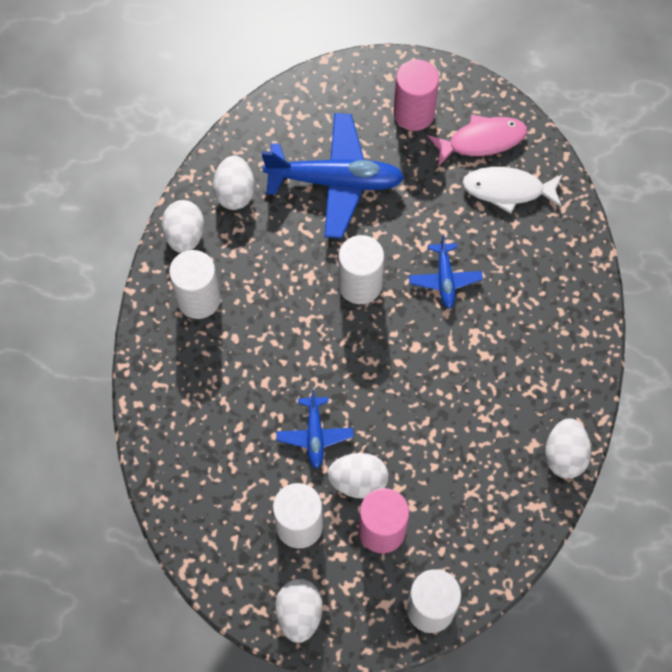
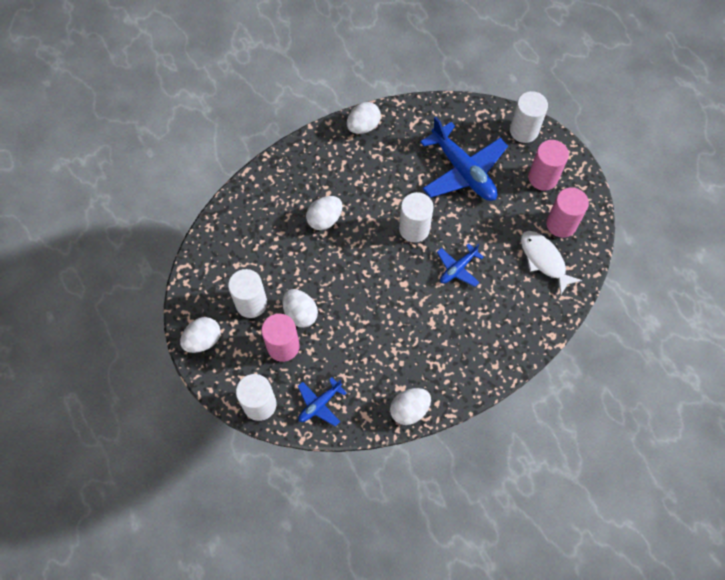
camera: 50 degrees right, 0 degrees up
white cylinder [169,250,221,319] -> white cylinder moved to [510,91,548,143]
white egg [213,156,255,210] -> white egg moved to [306,196,343,230]
blue plane [276,389,354,469] -> blue plane moved to [298,377,347,426]
pink fish [428,114,527,167] -> pink cylinder [546,187,589,238]

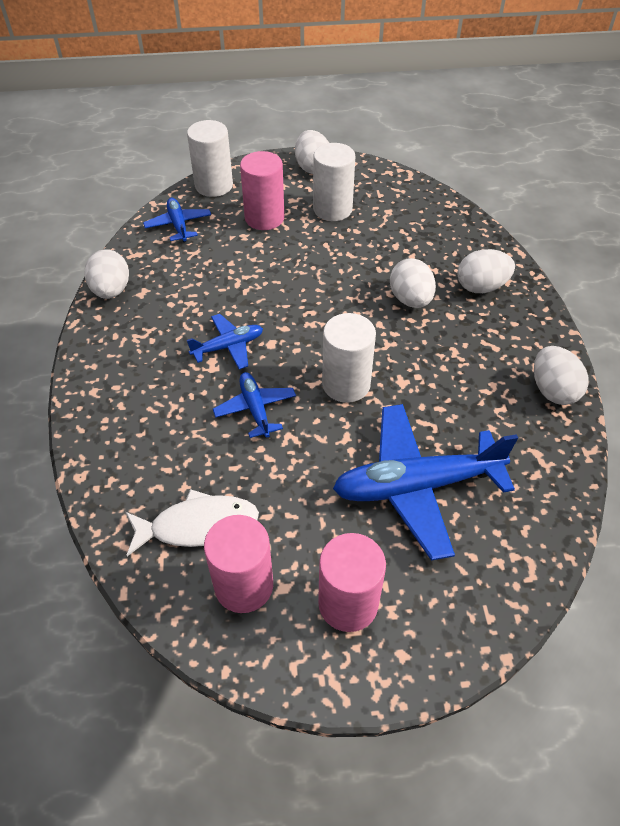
camera: 115 degrees right, 15 degrees down
white egg [282,289,318,328] -> white egg moved to [457,249,515,293]
white cylinder [510,91,548,143] -> none
none -> blue plane [187,314,263,369]

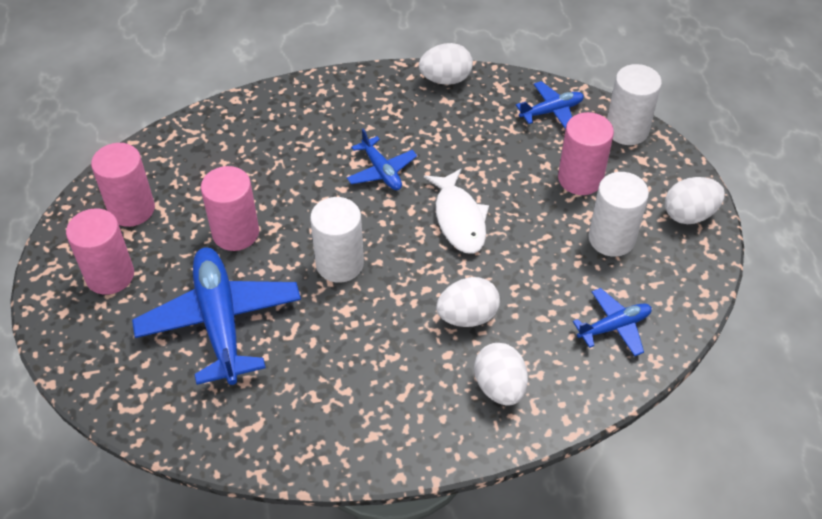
camera: 85 degrees right, 0 degrees up
white fish [126,489,259,556] -> white fish moved to [424,169,489,254]
blue plane [213,372,296,438] -> blue plane moved to [573,288,652,356]
white egg [534,346,589,405] -> none
none -> pink cylinder [201,166,259,251]

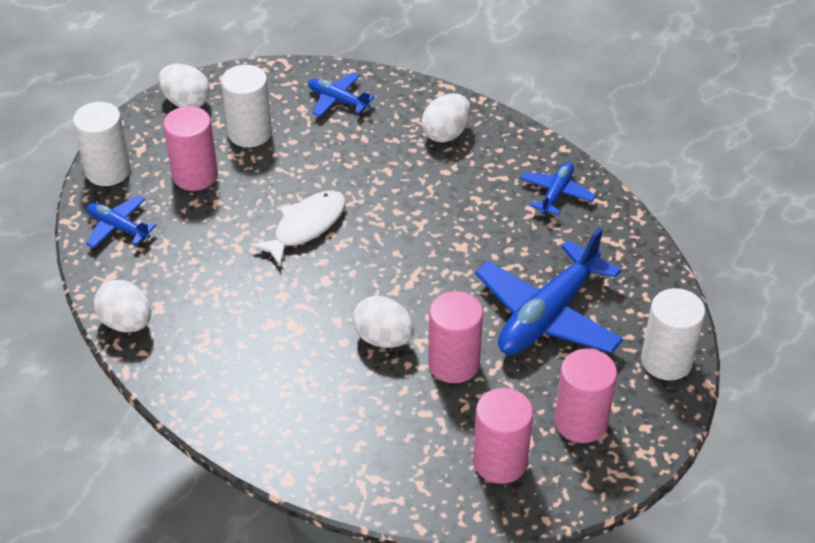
camera: 125 degrees left, 5 degrees down
white cylinder [310,197,364,283] -> white cylinder moved to [641,288,705,380]
blue plane [347,129,417,190] -> blue plane moved to [520,162,596,215]
white egg [436,277,500,327] -> white egg moved to [352,296,414,348]

